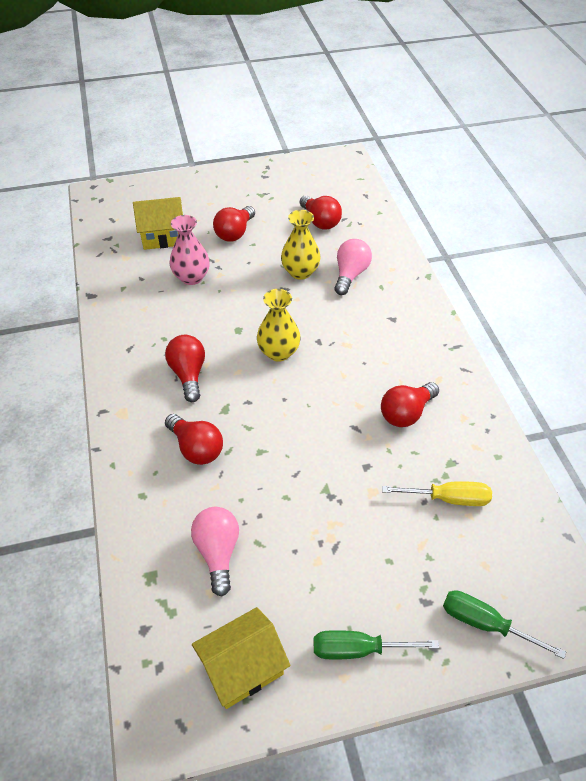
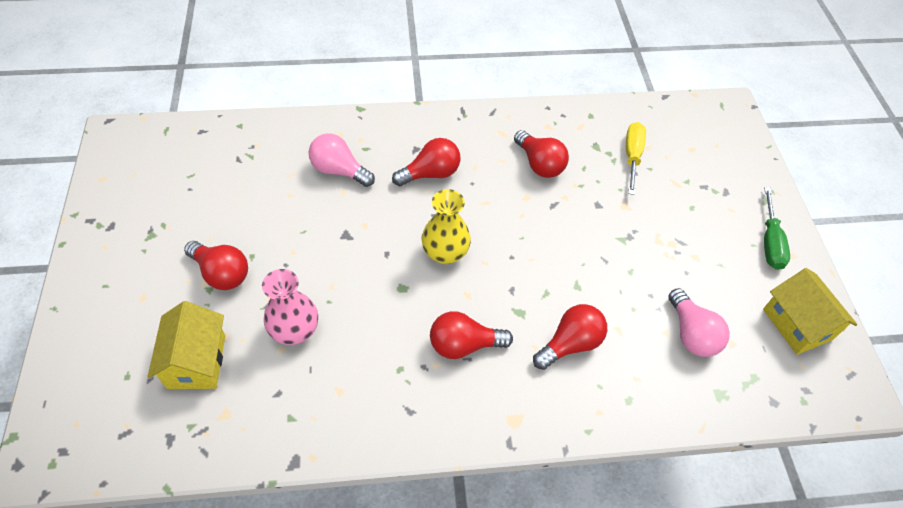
camera: 85 degrees left, 5 degrees up
pink light bulb [191,507,239,596] -> pink light bulb turned 105 degrees counterclockwise [668,288,730,357]
yellow vase [281,210,321,280] -> none
red light bulb [300,195,342,229] -> red light bulb moved to [392,138,461,186]
green screwdriver [443,590,566,659] -> none

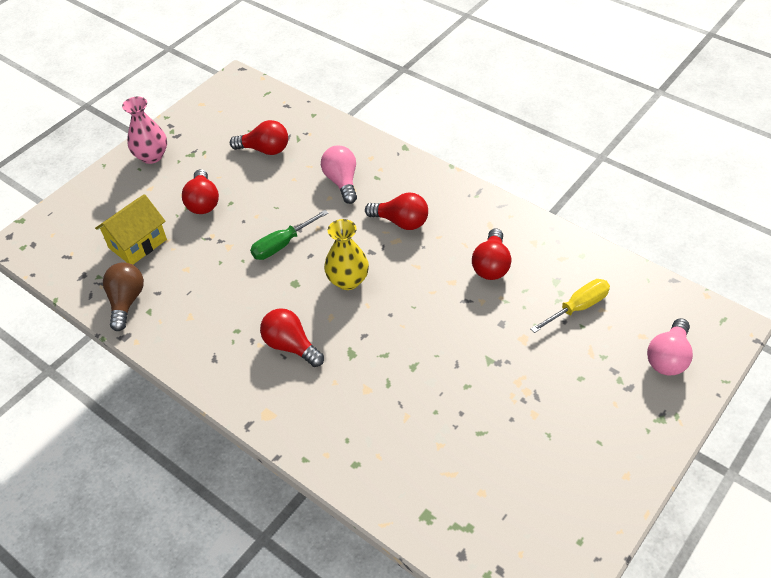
camera: 50 degrees right, 5 degrees down
pink vase [262,269,318,345] -> pink vase moved to [122,97,167,164]
red light bulb [533,304,607,370] -> red light bulb moved to [230,120,288,155]
pink light bulb [668,288,730,357] -> pink light bulb moved to [647,318,693,376]
yellow house [763,268,857,355] -> none
green screwdriver [764,187,790,270] -> green screwdriver moved to [250,210,328,260]
none -> brown light bulb [103,263,144,331]

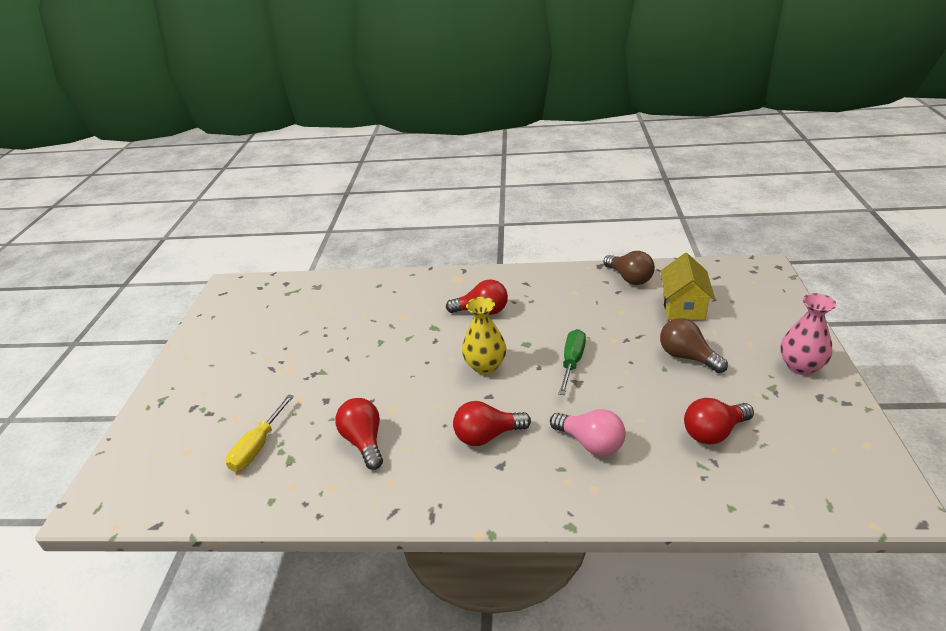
camera: 145 degrees right, 15 degrees down
red light bulb [182,169,219,214] -> brown light bulb [660,318,728,373]
pink light bulb [647,318,693,376] -> none

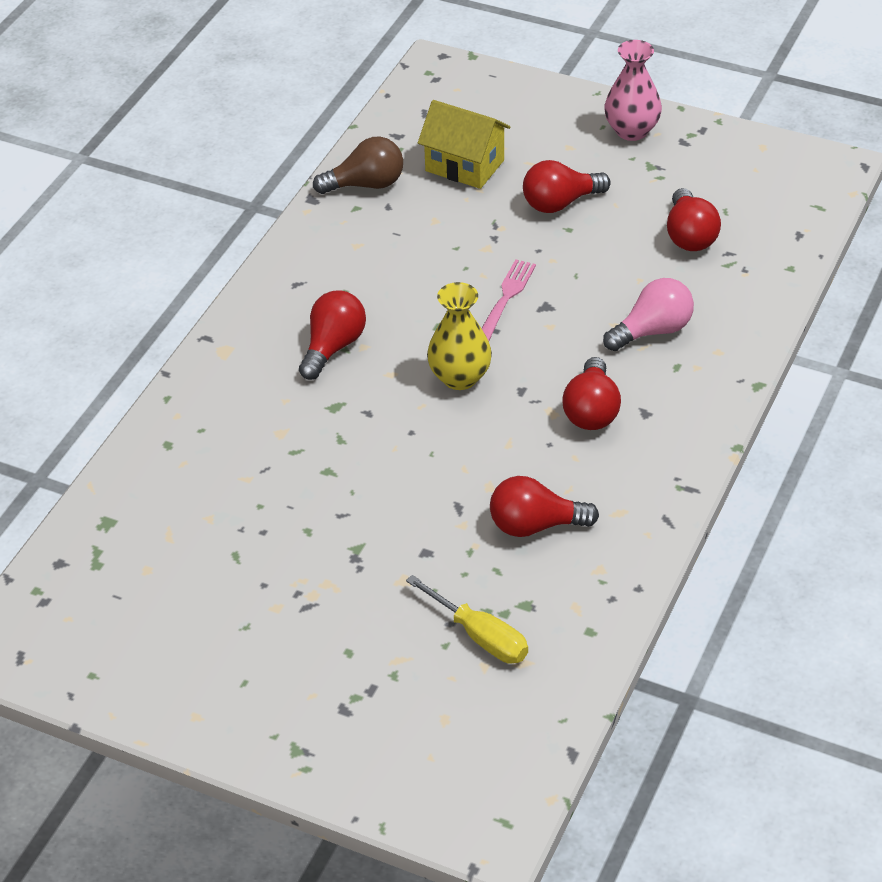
camera: 70 degrees left, 10 degrees up
green screwdriver [558,329,586,395] -> pink fork [482,259,536,341]
brown light bulb [660,318,728,373] -> red light bulb [523,160,611,213]

